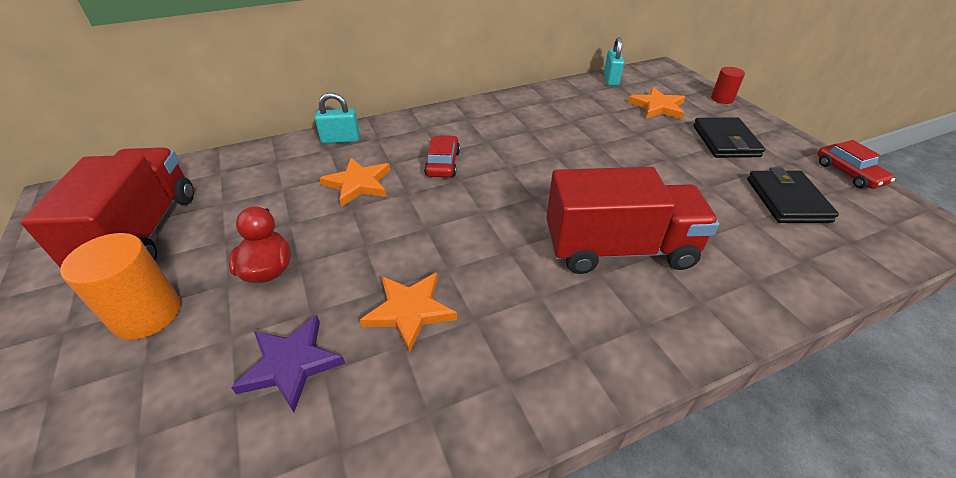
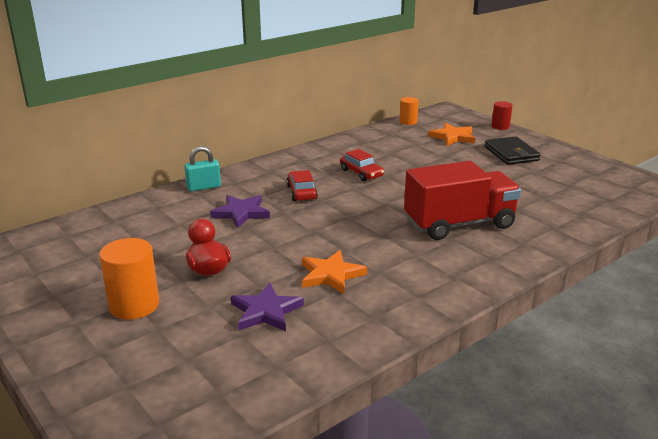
camera: 15 degrees left, 15 degrees down
red truck [20,147,194,268] -> none
orange star [319,158,390,207] -> purple star [210,195,270,228]
turquoise padlock [604,37,624,86] -> orange cylinder [400,97,419,125]
black wallet [747,167,839,223] -> none
red car [817,140,895,189] -> red car moved to [340,149,384,181]

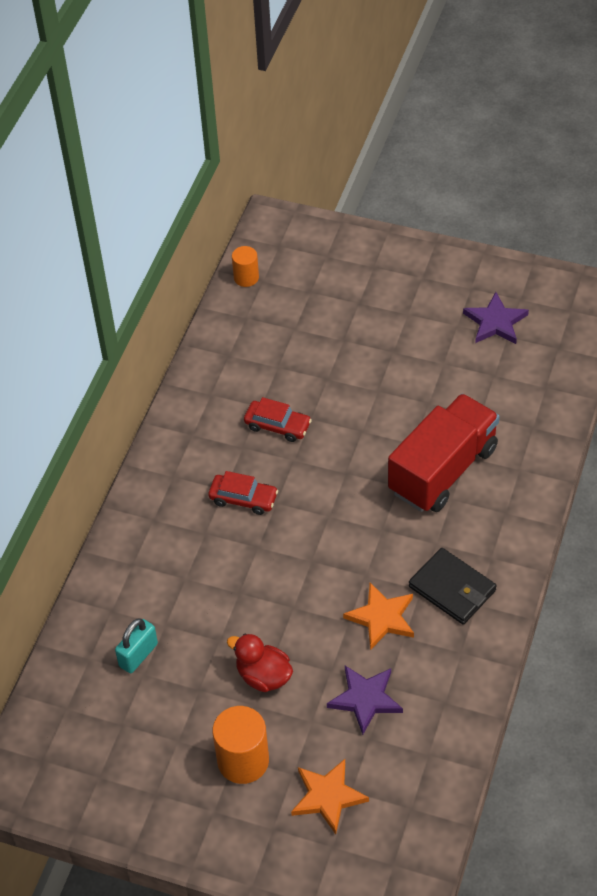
camera: 30 degrees left, 25 degrees up
turquoise padlock [184,146,221,191] -> turquoise padlock moved to [115,618,158,673]
purple star [210,195,270,228] -> purple star moved to [463,292,529,344]
red car [287,170,318,201] -> red car turned 150 degrees clockwise [208,471,278,515]
orange star [428,123,475,146] -> orange star moved to [291,759,369,834]
black wallet [484,136,541,165] -> black wallet moved to [409,548,496,624]
red cylinder [491,101,513,130] -> none

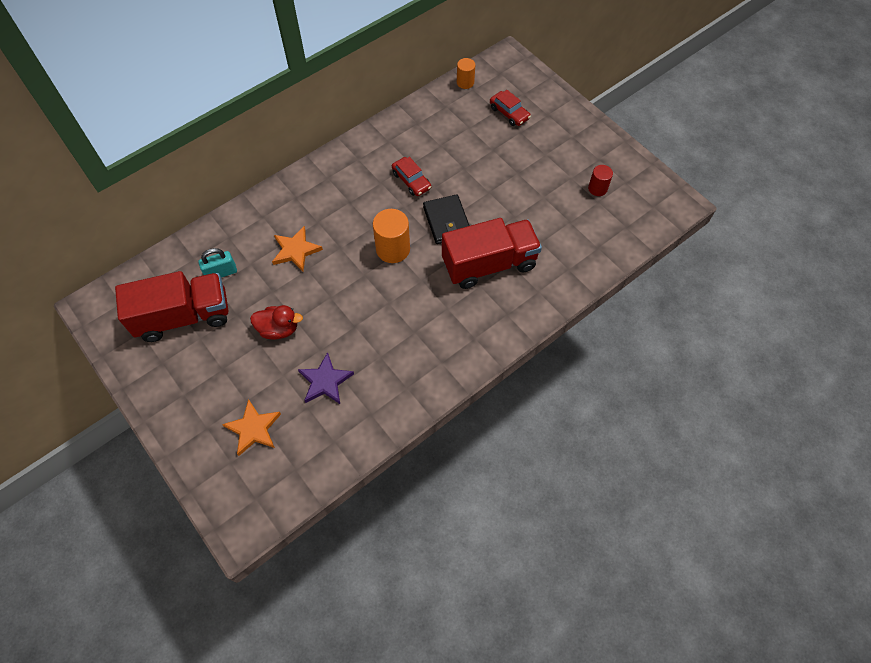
camera: 30 degrees right, 10 degrees up
red car [208,471,278,515] -> red car moved to [490,90,531,126]
orange cylinder [212,706,269,784] -> orange cylinder moved to [373,209,410,263]
red duck [227,633,293,692] -> red duck turned 120 degrees clockwise [250,305,303,339]
orange star [343,583,414,650] -> orange star moved to [272,226,323,272]
black wallet [409,548,496,624] -> black wallet moved to [423,194,470,244]
purple star [463,292,529,344] -> red cylinder [588,165,613,196]
none -> red truck [115,271,229,342]

